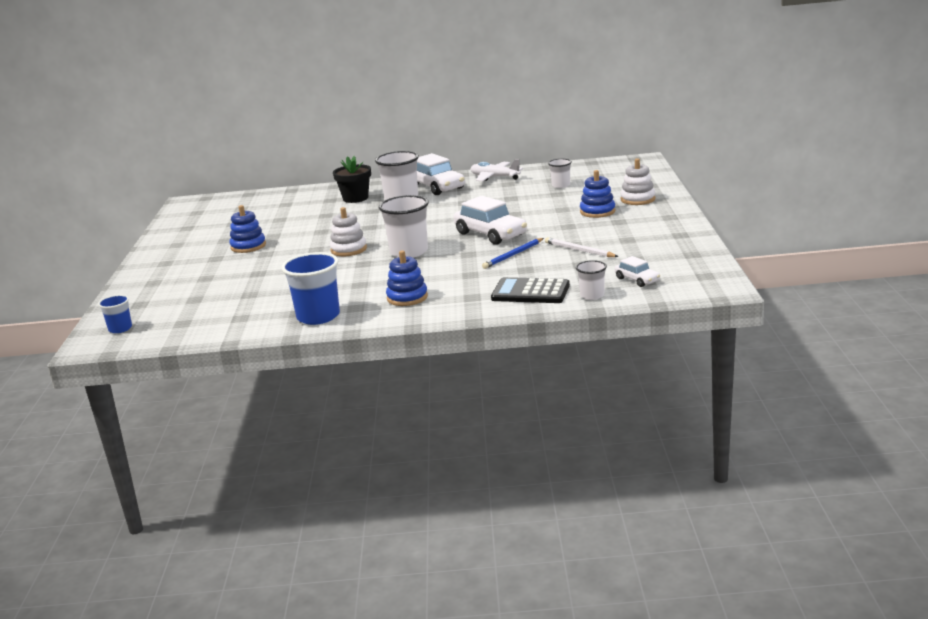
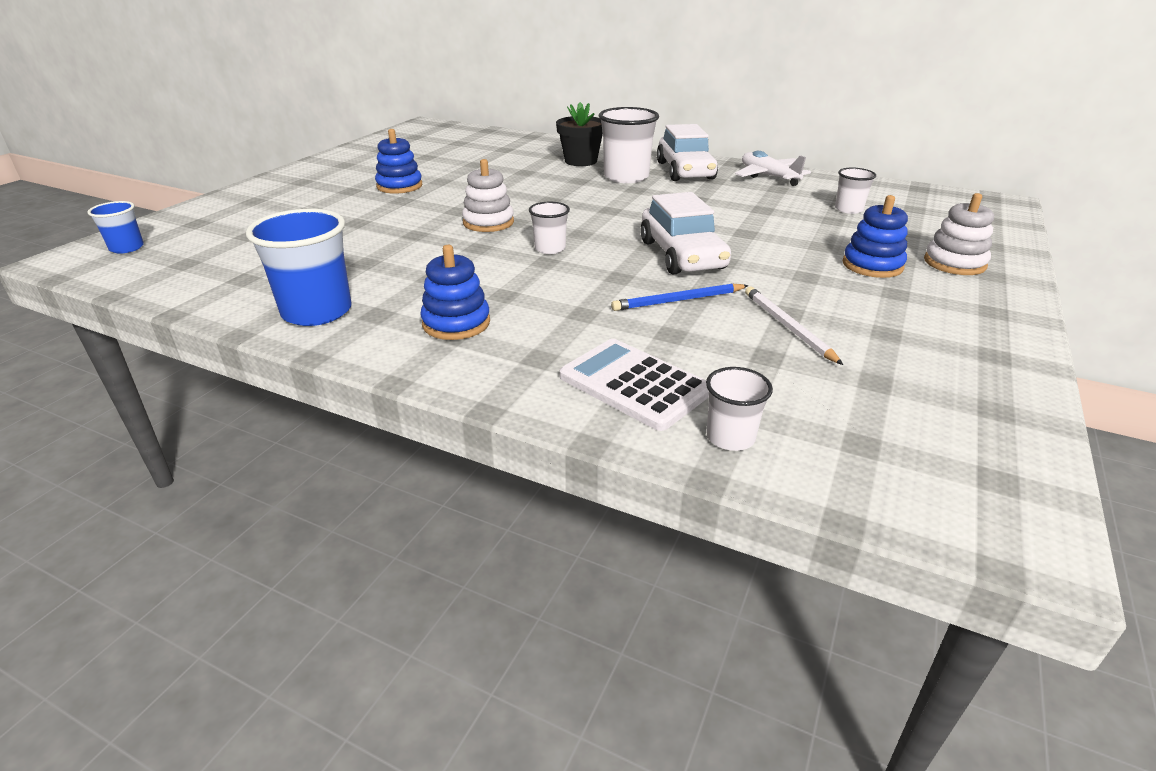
camera: 25 degrees right, 10 degrees up
white cup [379,195,429,257] -> white cup [529,202,570,254], size x0.54
black calculator [491,277,570,303] -> white calculator [559,339,709,431]
white car [615,256,660,287] -> none

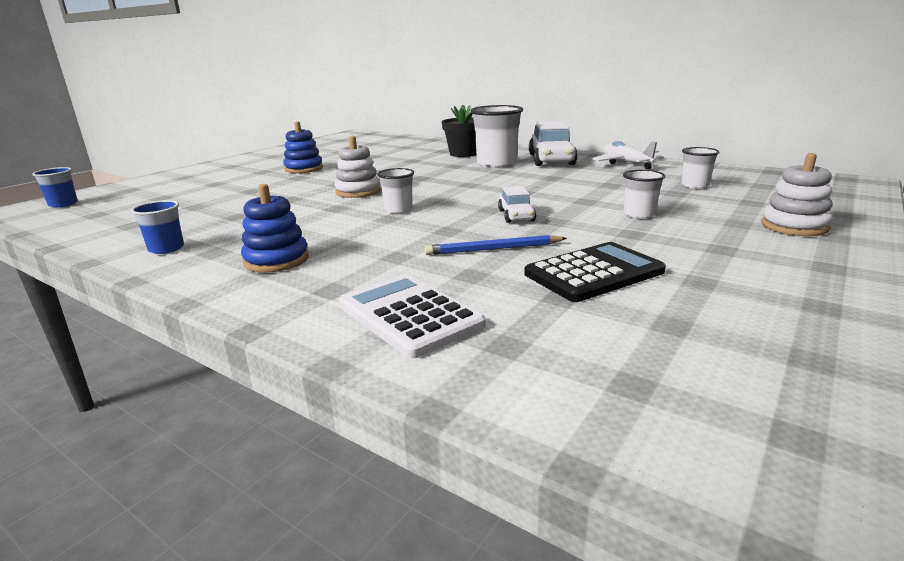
camera: 10 degrees right, 10 degrees down
blue cup [246,209,352,326] -> blue cup [131,200,184,254], size x0.54
white car [640,192,731,275] -> white car [498,186,536,223], size x0.53
white cup [706,367,773,451] -> white cup moved to [623,170,665,219]
white pencil [745,286,843,365] -> black calculator [524,242,666,302]
blue stacking toy [843,195,908,278] -> none

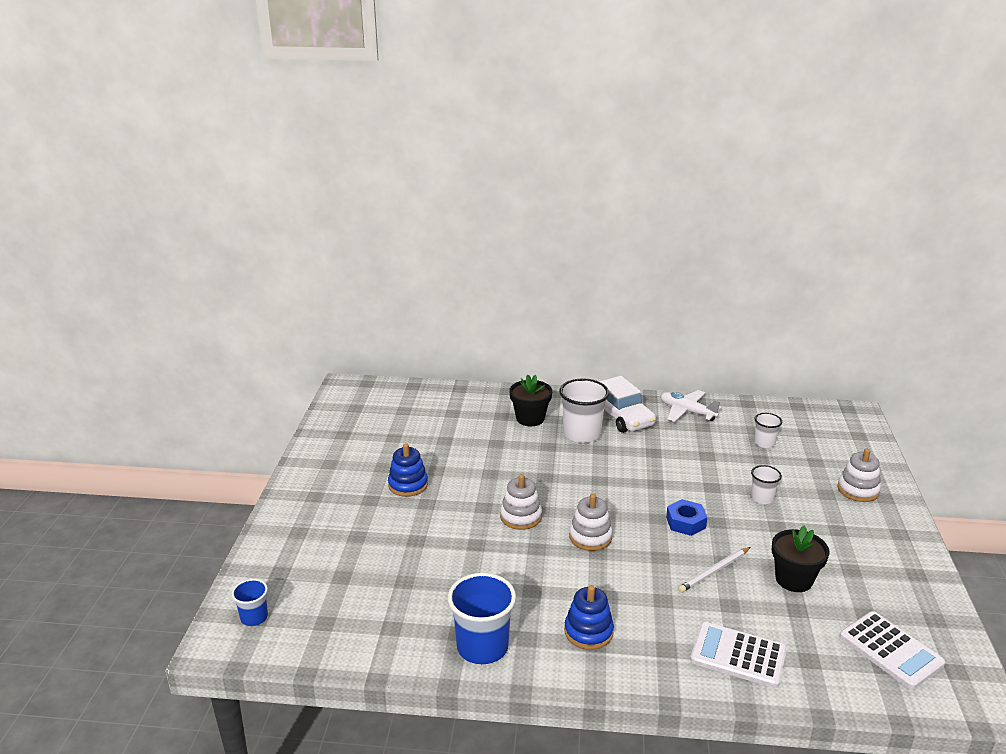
camera: 30 degrees left, 5 degrees up
blue cup [131,200,184,254] -> blue cup [448,573,516,664], size x1.84
white cup [377,168,414,213] -> white stacking toy [569,494,613,551]
blue pencil [425,235,567,255] -> white pencil [678,547,750,593]
white car [498,186,536,223] -> blue nut [666,499,707,536]
black calculator [524,242,666,302] -> black flower pot [772,526,830,592]
none -> white calculator [839,611,945,689]

